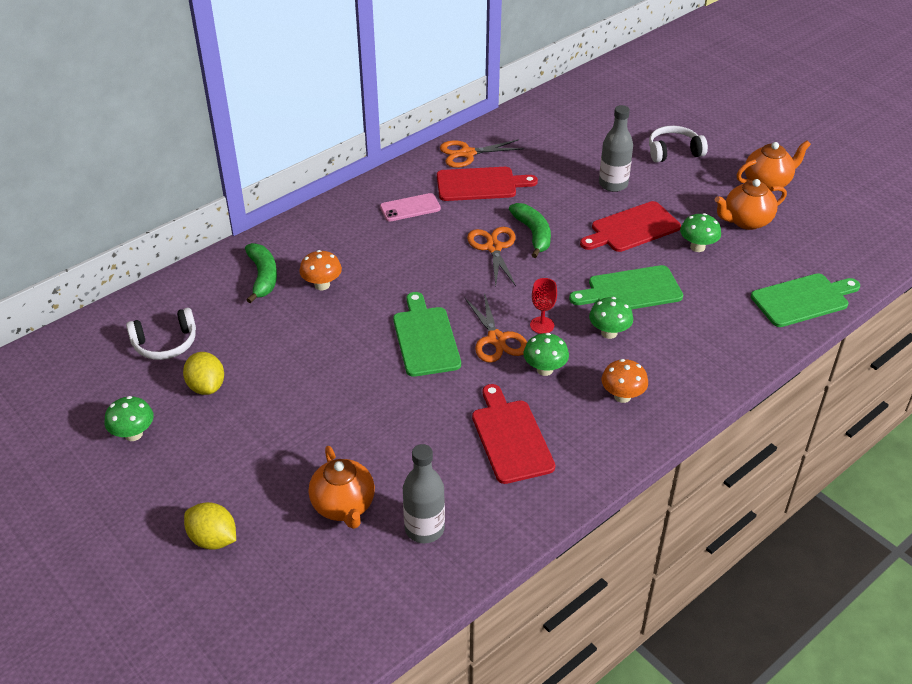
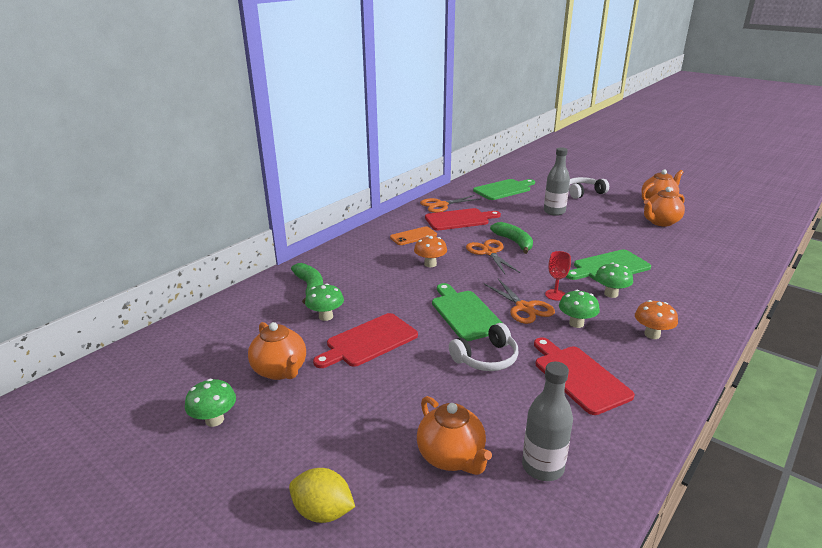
camera: 10 degrees left, 15 degrees down
white headphones [126,308,196,360] -> white headphones moved to [449,323,519,371]
yellow lemon [183,352,224,395] -> orange teapot [248,322,306,380]
orange mushroom [299,250,342,290] -> orange mushroom moved to [414,235,447,267]
pink phone [380,193,441,222] -> orange phone [390,226,437,245]
red cutting board [580,201,681,252] -> red cutting board moved to [313,313,418,368]
green mushroom [680,213,721,252] -> green mushroom moved to [305,283,344,321]
green cutting board [751,273,860,327] -> green cutting board moved to [473,179,535,200]

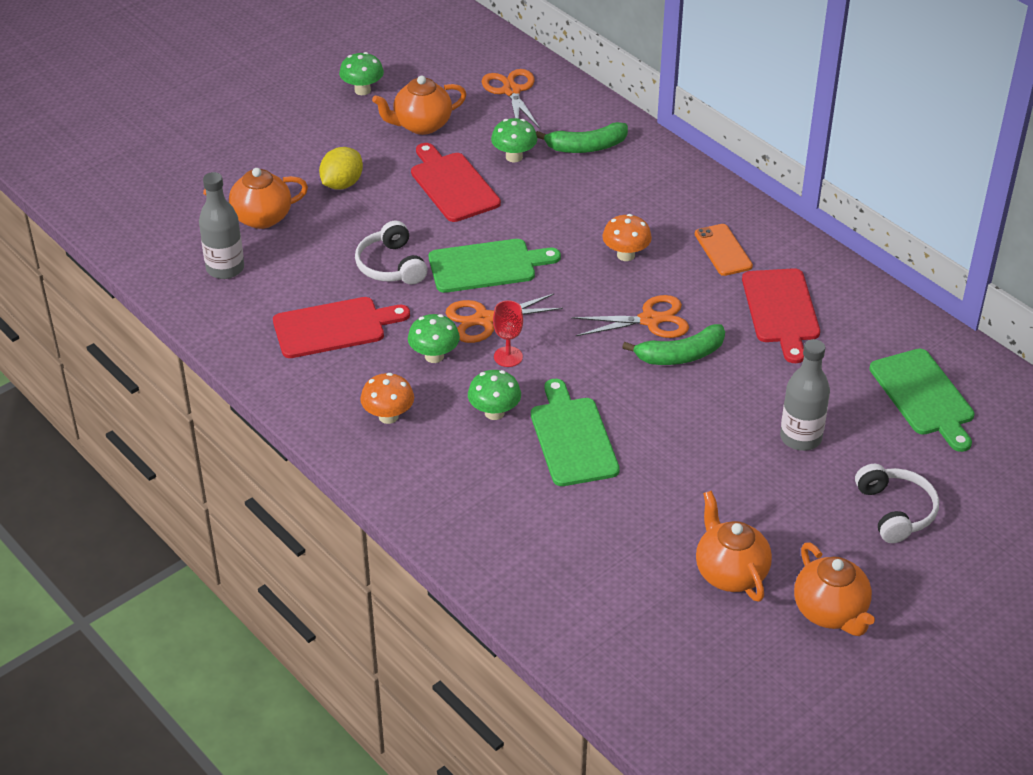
camera: 100 degrees right, 15 degrees up
yellow lemon [289,468,355,523] -> yellow lemon moved to [319,147,363,190]
orange scissors [420,195,480,213] -> orange scissors moved to [482,69,540,128]

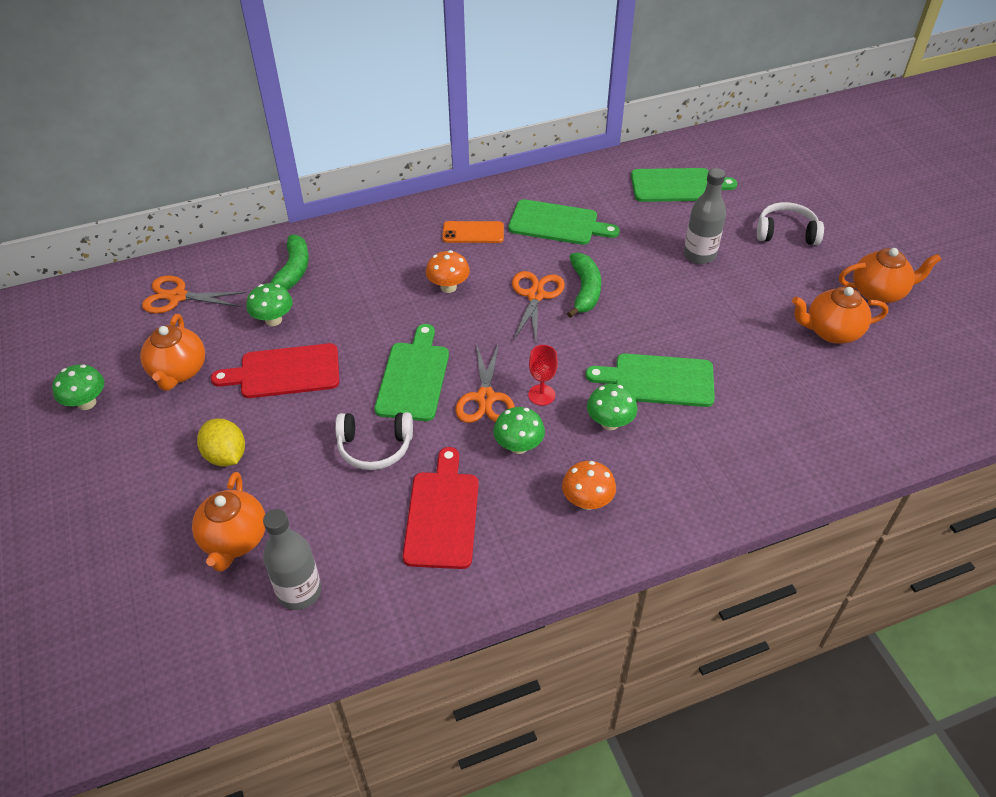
camera: 70 degrees left, 5 degrees up
red cutting board [742,268,820,363] -> green cutting board [508,199,620,245]

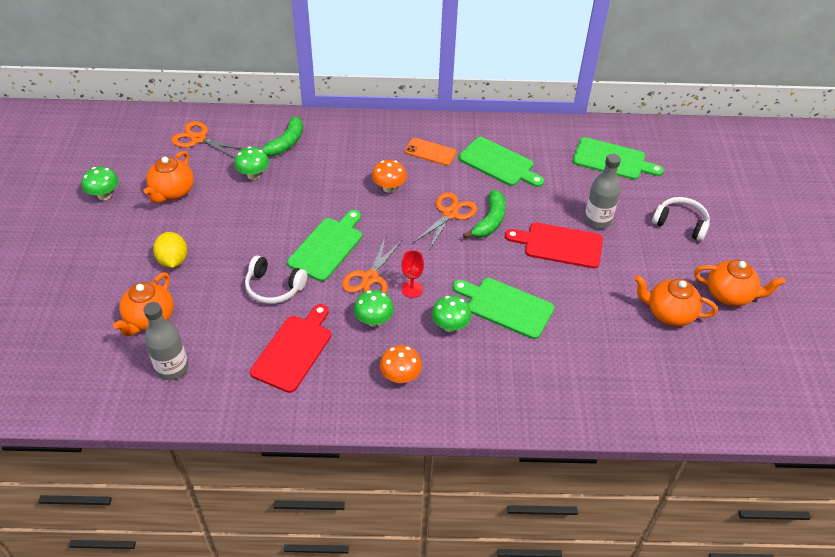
camera: 20 degrees right, 0 degrees up
red cutting board [211,343,339,398] -> red cutting board moved to [505,222,603,268]

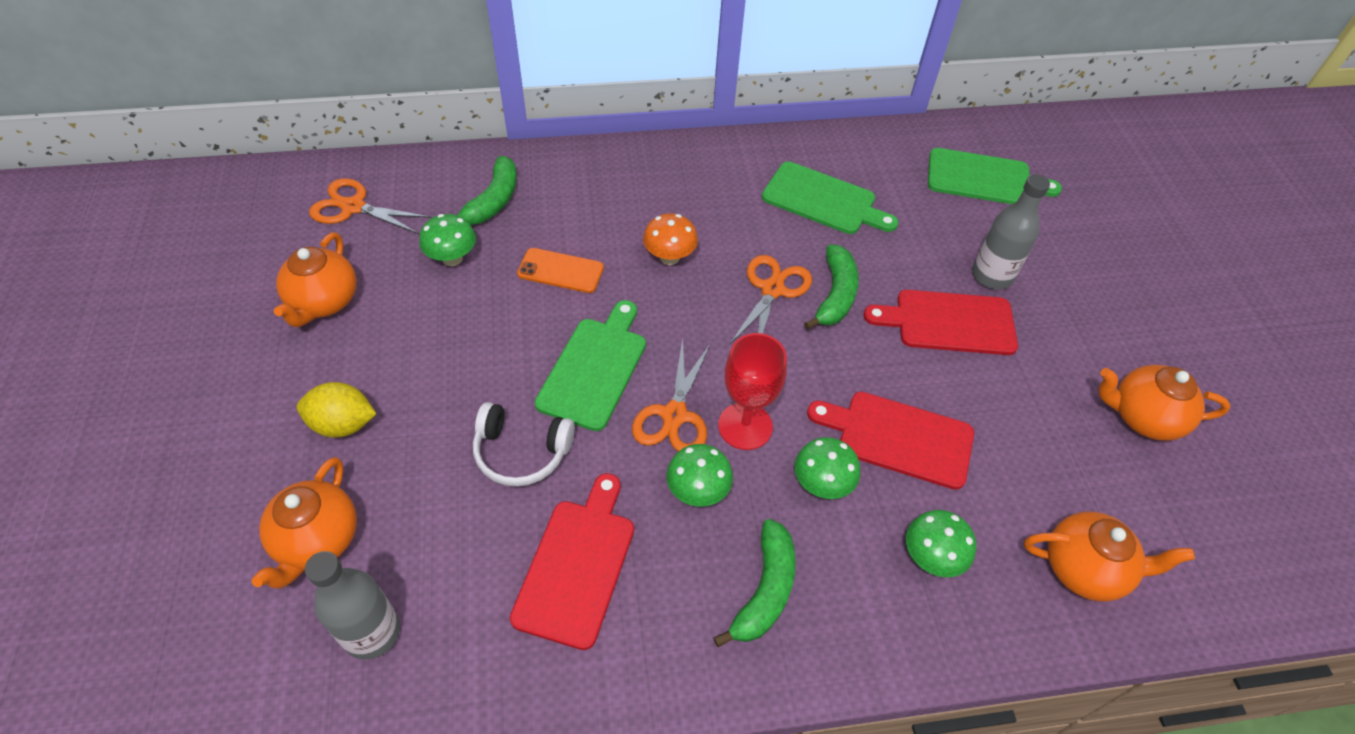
camera: 10 degrees left, 5 degrees up
green mushroom [82,167,119,200] -> green mushroom moved to [906,510,977,577]
yellow lemon [153,232,187,268] -> yellow lemon turned 60 degrees counterclockwise [296,382,376,438]
orange mushroom [380,345,422,383] -> green banana [713,519,796,647]
red goblet [401,250,424,298] -> red goblet [718,333,787,450], size x1.58
orange phone [405,138,457,166] -> orange phone moved to [517,248,604,293]
green cutting board [452,278,555,339] -> red cutting board [807,392,974,490]
white headphones [652,197,710,241] -> none
orange teapot [694,260,785,306] -> orange teapot moved to [1024,511,1195,602]

